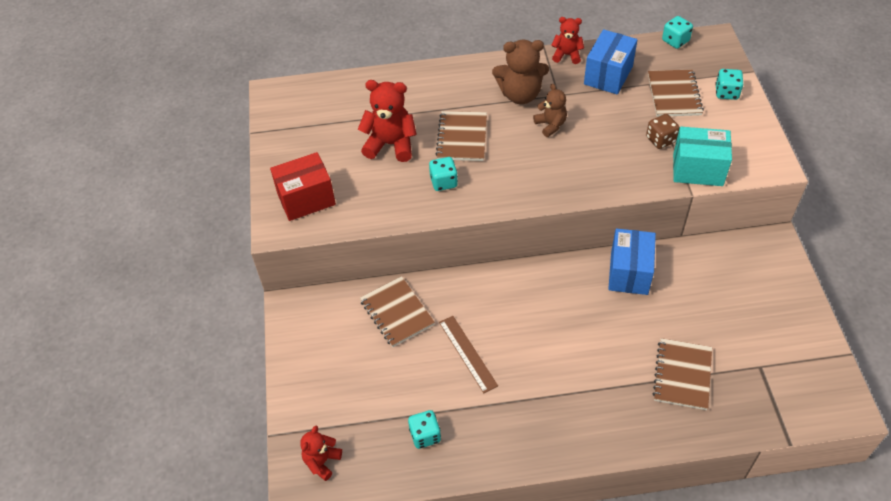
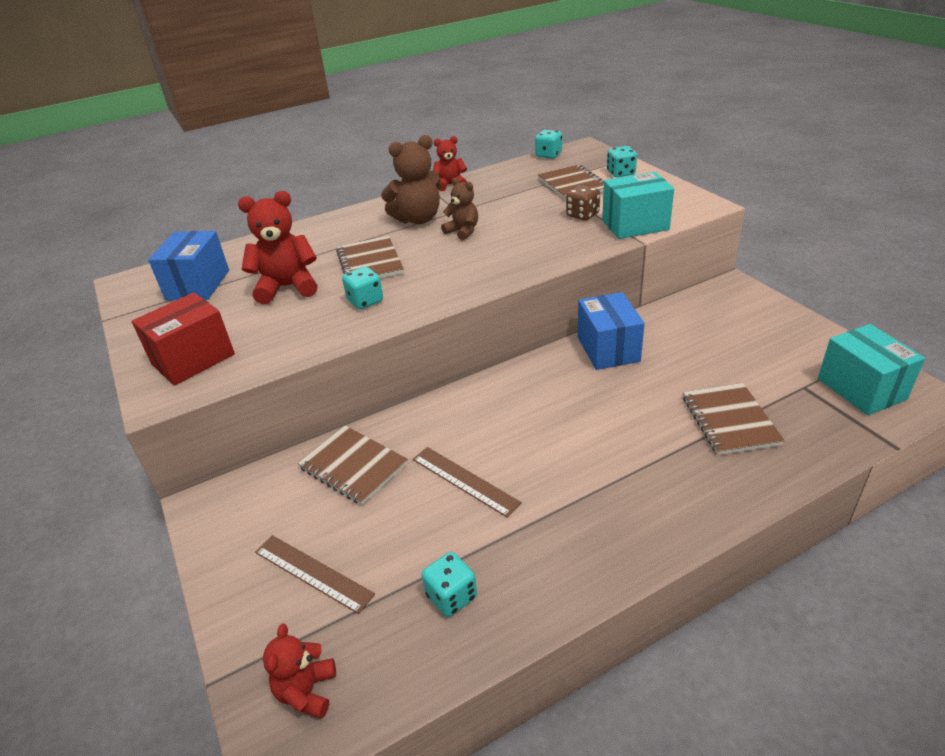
camera: 20 degrees left, 15 degrees down
blue box [584,29,637,95] -> blue box moved to [148,231,229,300]
none -> brown ruler [255,535,375,614]
none -> turquoise box [818,324,925,415]

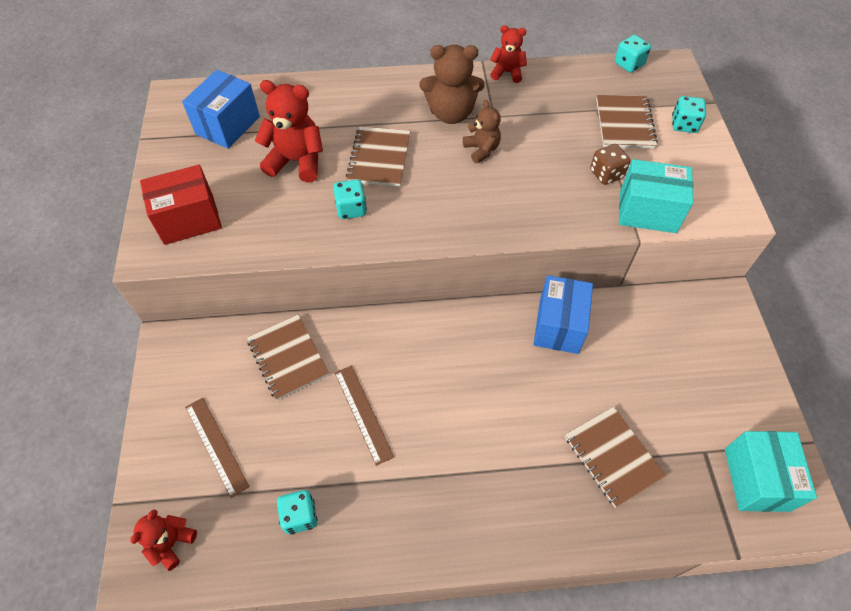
camera: 20 degrees right, 20 degrees up
brown notebook [683,383,785,455] -> brown notebook turned 45 degrees counterclockwise [565,407,666,508]

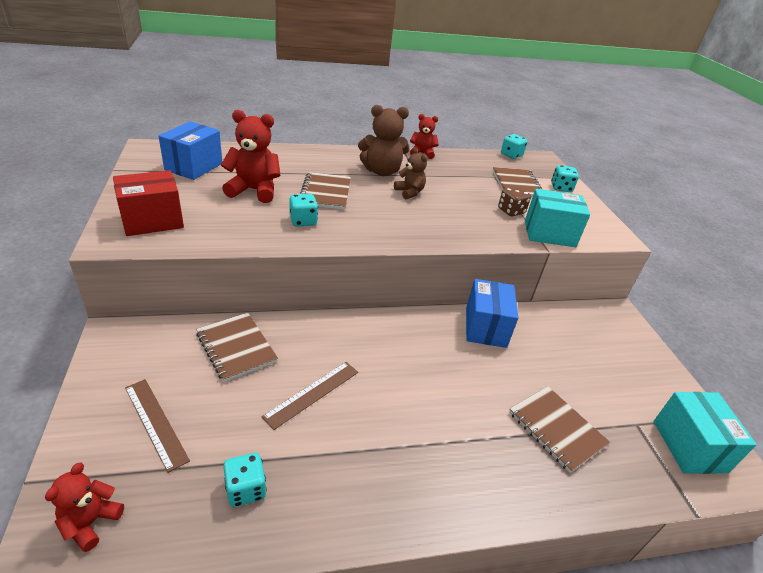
camera: 10 degrees left, 20 degrees down
brown ruler [335,365,394,466] -> brown ruler turned 75 degrees clockwise [262,362,358,430]

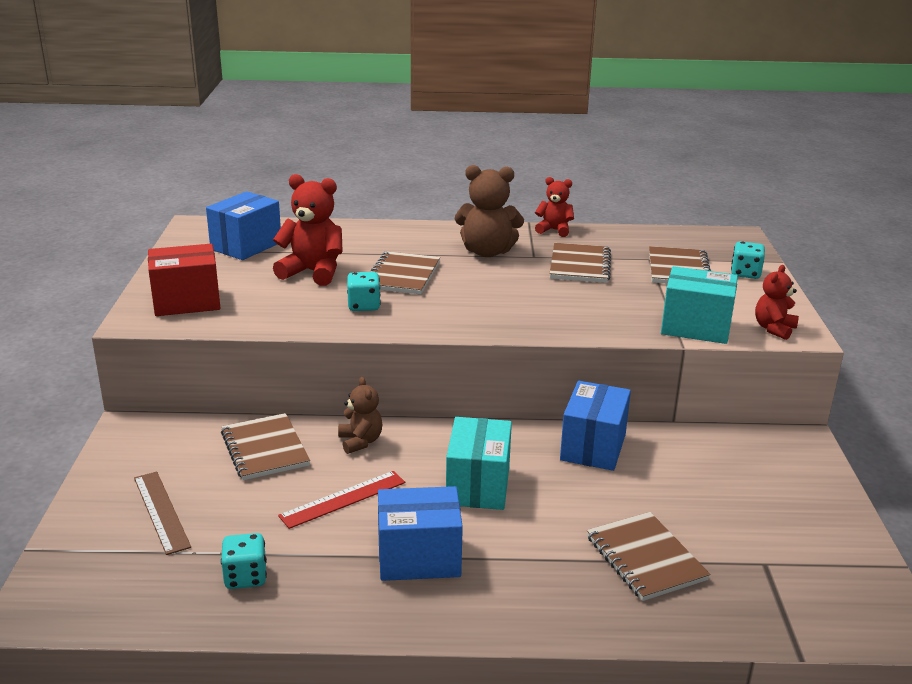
camera: 15 degrees right, 10 degrees down
red teddy bear [45,463,124,552] -> red teddy bear moved to [755,265,799,340]
brown ruler [262,362,358,430] -> red ruler [278,471,405,529]
brown teddy bear [394,148,427,199] -> brown teddy bear moved to [338,377,383,454]
brown dice [498,186,531,216] -> none
turquoise dice [501,134,528,159] -> none
turquoise box [653,392,757,474] -> turquoise box moved to [446,417,512,510]
none -> blue box [378,486,463,581]
none -> brown notebook [550,243,611,283]

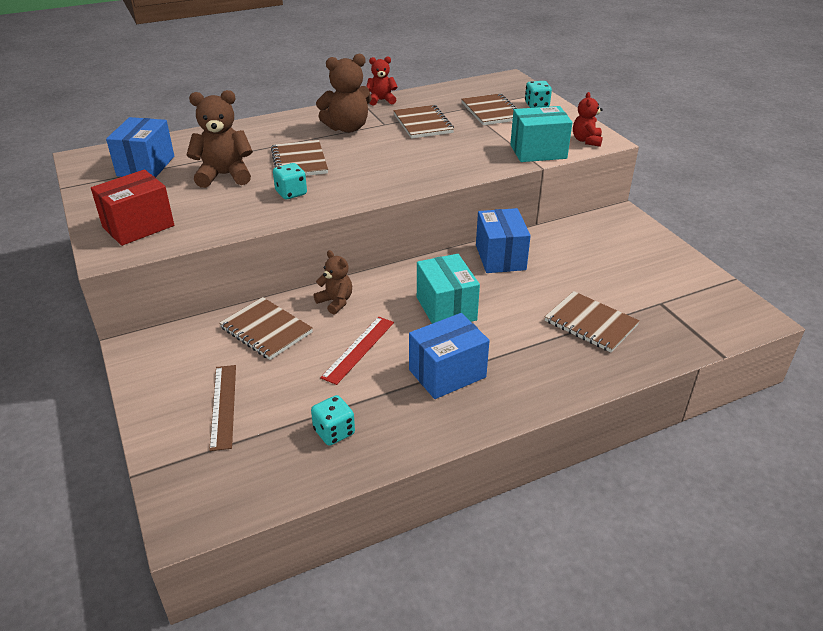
camera: 25 degrees left, 10 degrees up
brown ruler [134,472,191,555] -> brown ruler turned 45 degrees clockwise [209,365,236,451]
red teddy bear [273,174,343,286] -> brown teddy bear [186,90,253,188]

